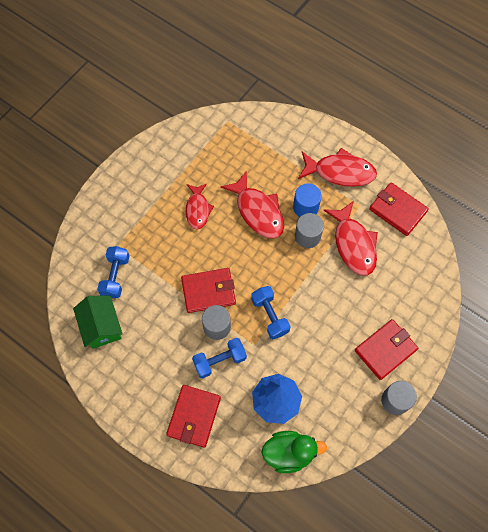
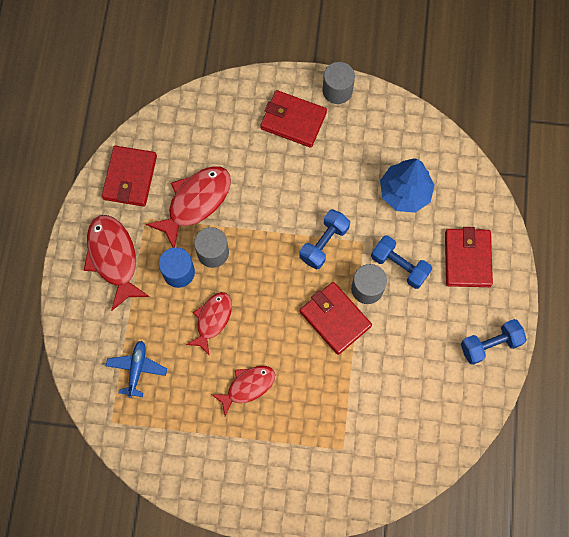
camera: 120 degrees left, 5 degrees up
green house [73,295,122,349] -> none
blue dumbbell [97,246,129,298] -> blue dumbbell moved to [461,319,527,365]
red wallet [166,385,221,448] -> red wallet turned 75 degrees counterclockwise [445,227,493,287]
red fish [221,172,284,238] -> red fish [186,292,232,355], size x0.65
green duck [261,431,327,473] -> none
none -> blue plane [106,341,167,398]

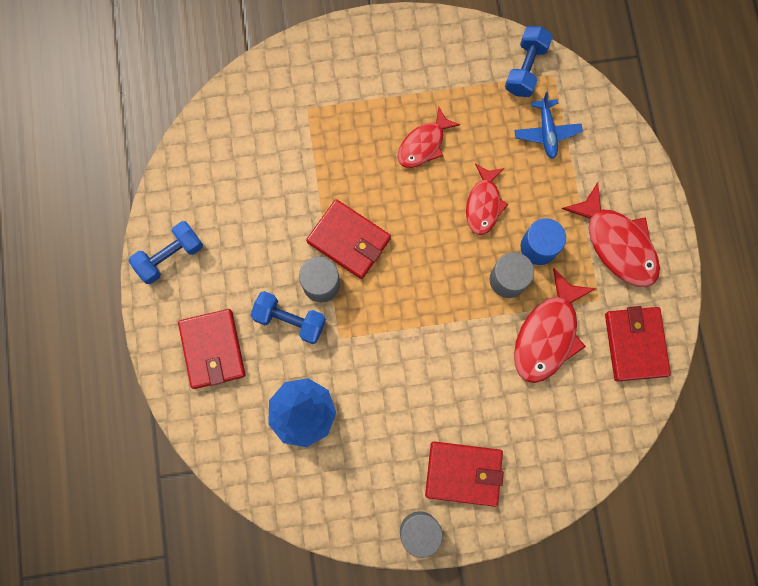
camera: 165 degrees right, 5 degrees up
blue dumbbell [299,209,350,269] -> blue dumbbell moved to [505,26,553,97]

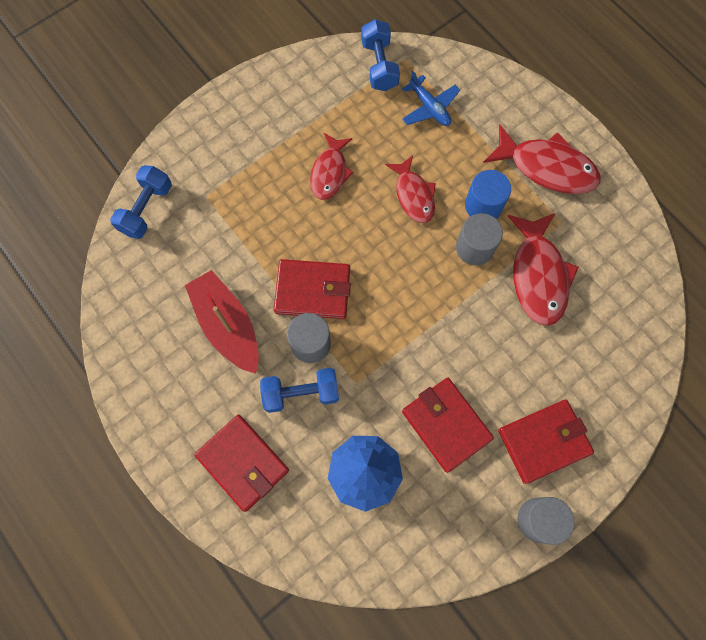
camera: 30 degrees left, 5 degrees down
blue dumbbell [129,221,203,284] -> blue dumbbell moved to [110,165,172,239]
red wallet [605,306,671,382] -> red wallet moved to [402,378,494,473]
none -> red boat [185,270,259,374]

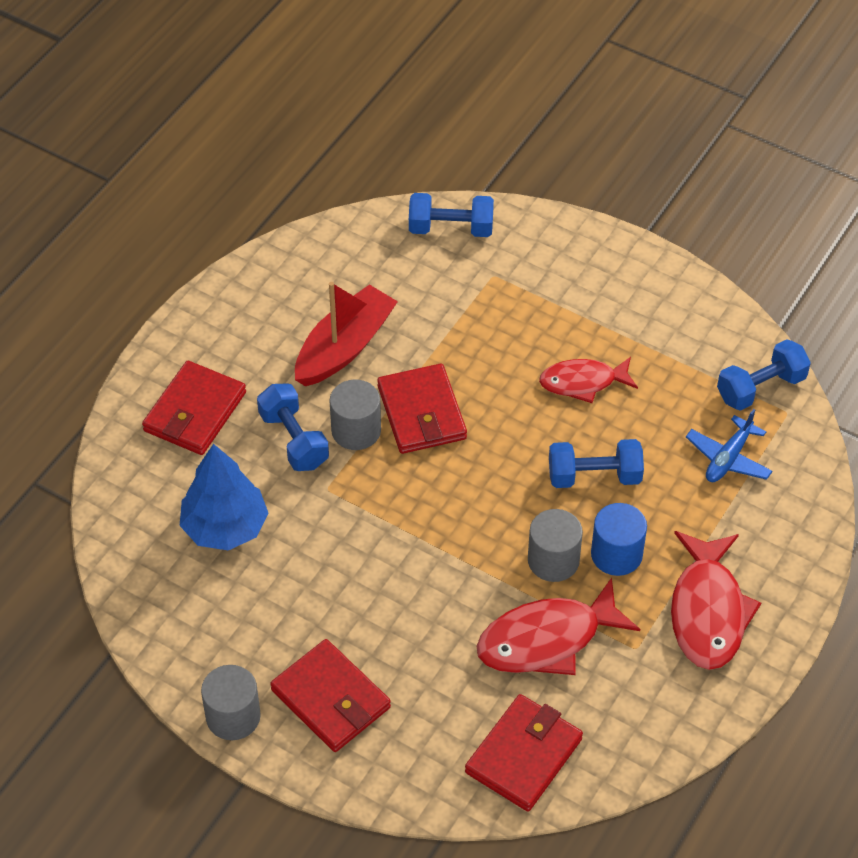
camera: 70 degrees right, 20 degrees down
red fish [385,155,436,223] -> blue dumbbell [549,439,644,488]
red wallet [402,378,494,473] -> red wallet moved to [465,694,583,812]

